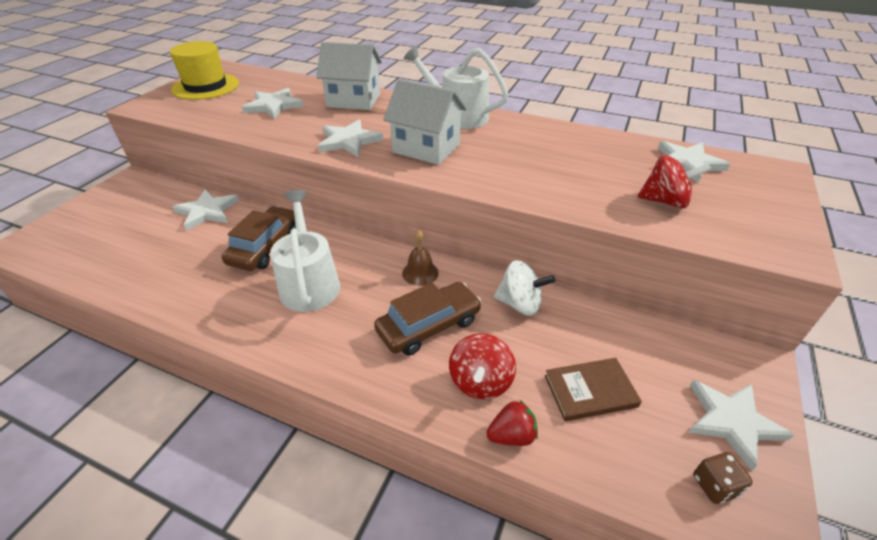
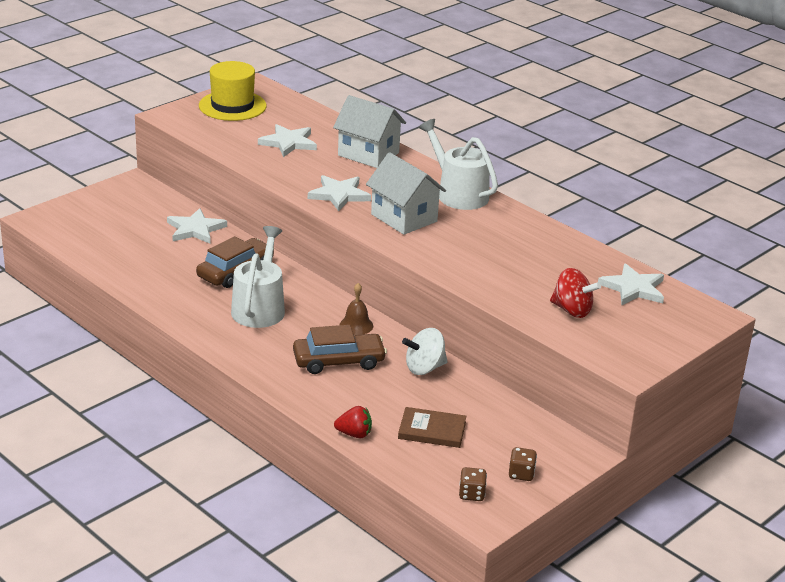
camera: 20 degrees right, 10 degrees down
red spinning top [449,333,516,400] -> none
white spinning top [494,260,556,316] -> white spinning top turned 120 degrees clockwise [402,328,448,375]
white star [688,380,794,471] -> brown dice [509,447,537,481]

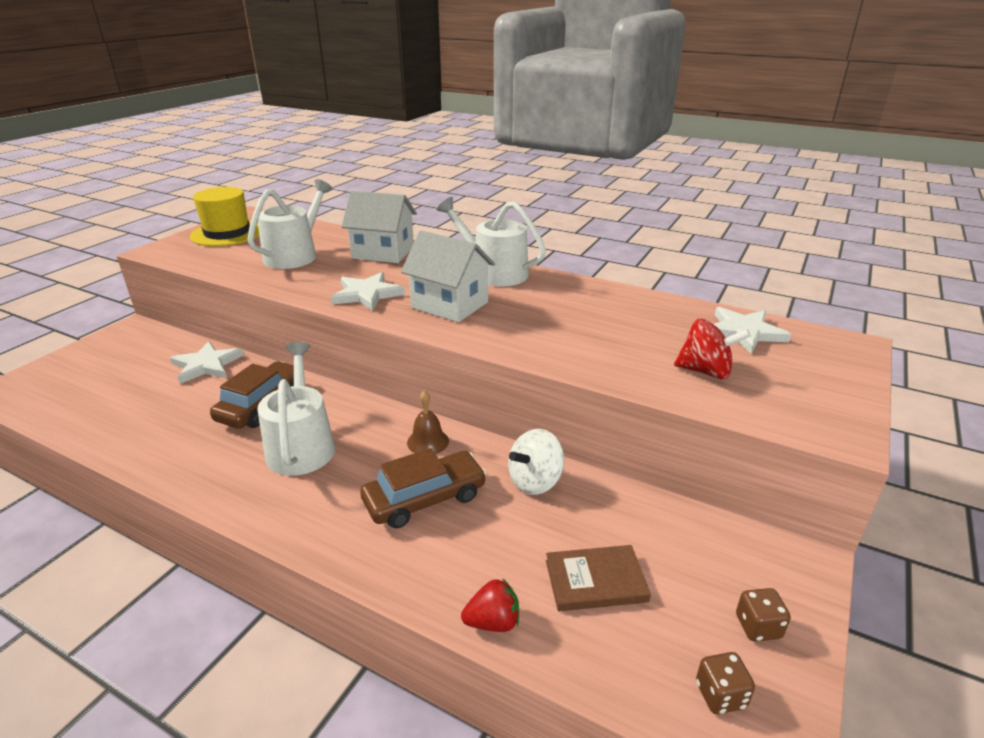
camera: 15 degrees left, 0 degrees up
white star [258,124,317,157] -> white watering can [248,179,332,269]

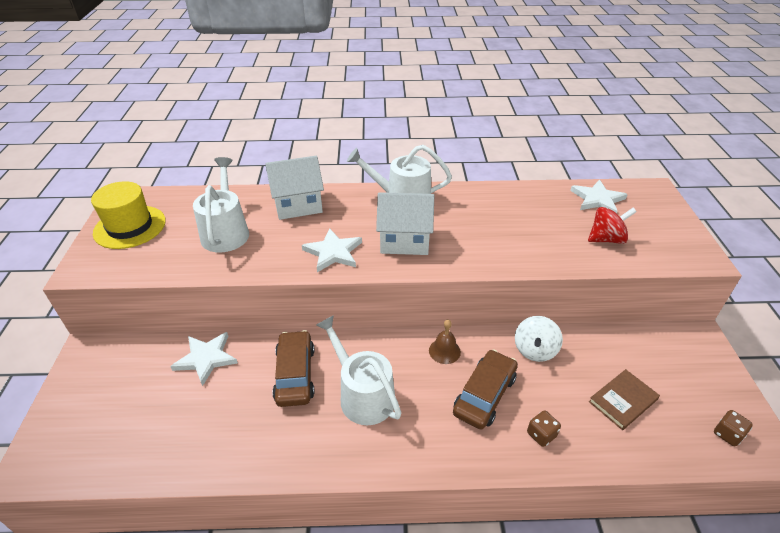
camera: 30 degrees left, 10 degrees up
red strawberry [461,578,519,632] -> none
brown dice [736,588,791,642] -> brown dice moved to [527,410,561,447]

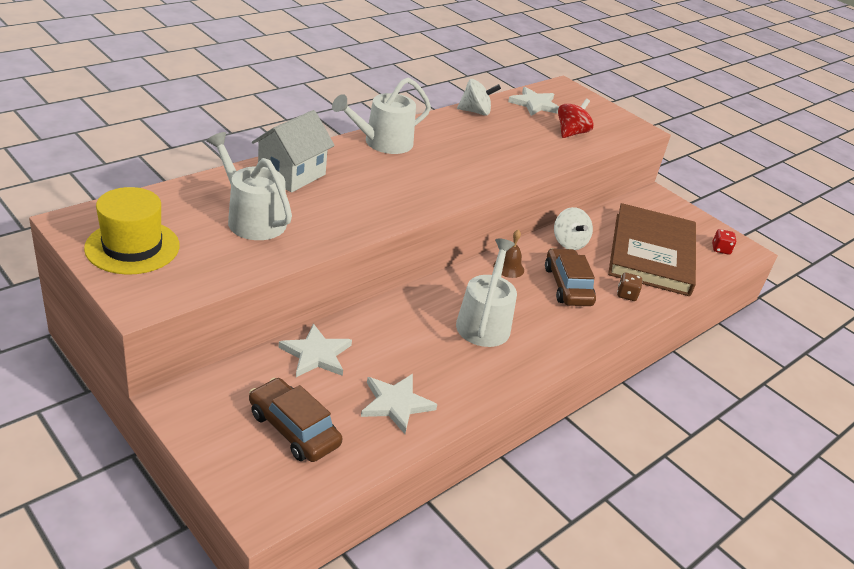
camera: 45 degrees left, 5 degrees down
brown car [272,330,315,407] -> brown car moved to [249,378,342,462]
white star [302,228,362,272] -> white star moved to [361,374,437,434]
white watering can [316,315,401,425] -> white watering can turned 90 degrees clockwise [456,238,517,347]
white house [376,192,434,255] -> none
brown book [589,369,660,430] -> brown book [608,203,696,296], size x2.31
brown dice [714,410,753,446] -> red dice [712,229,737,255]
none -> white spinning top [457,79,501,116]

